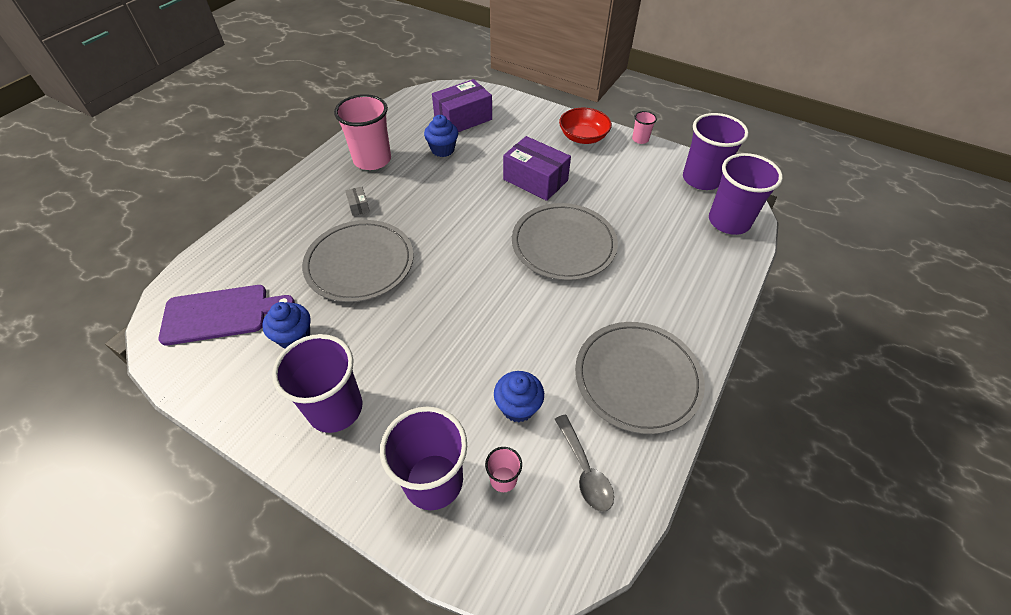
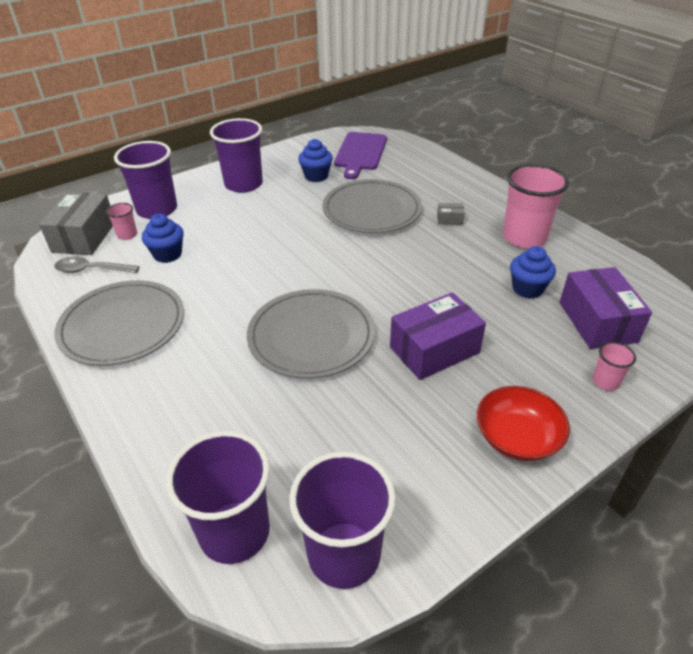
camera: 115 degrees right, 10 degrees down
pink cup [632,111,657,144] -> pink cup moved to [593,342,636,391]
none -> grey box [39,192,113,255]

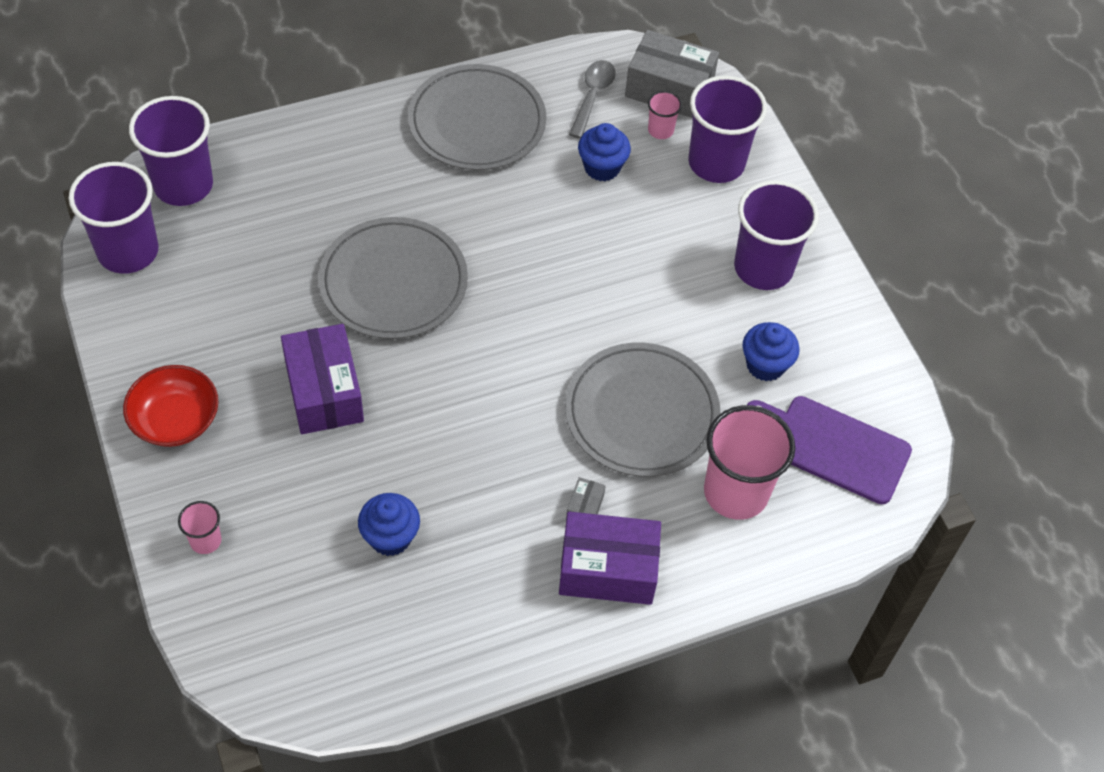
camera: 100 degrees right, 15 degrees up
pink cup [503,164,569,248] -> pink cup moved to [704,405,795,520]
purple box [560,267,652,349] -> purple box moved to [559,512,661,605]

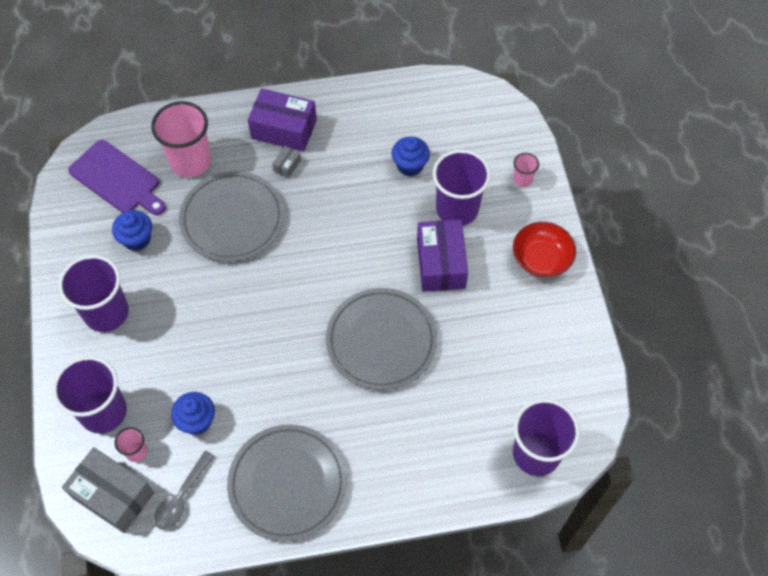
camera: 165 degrees left, 5 degrees up
purple cup [69,162,159,274] -> purple cup moved to [433,150,491,226]

